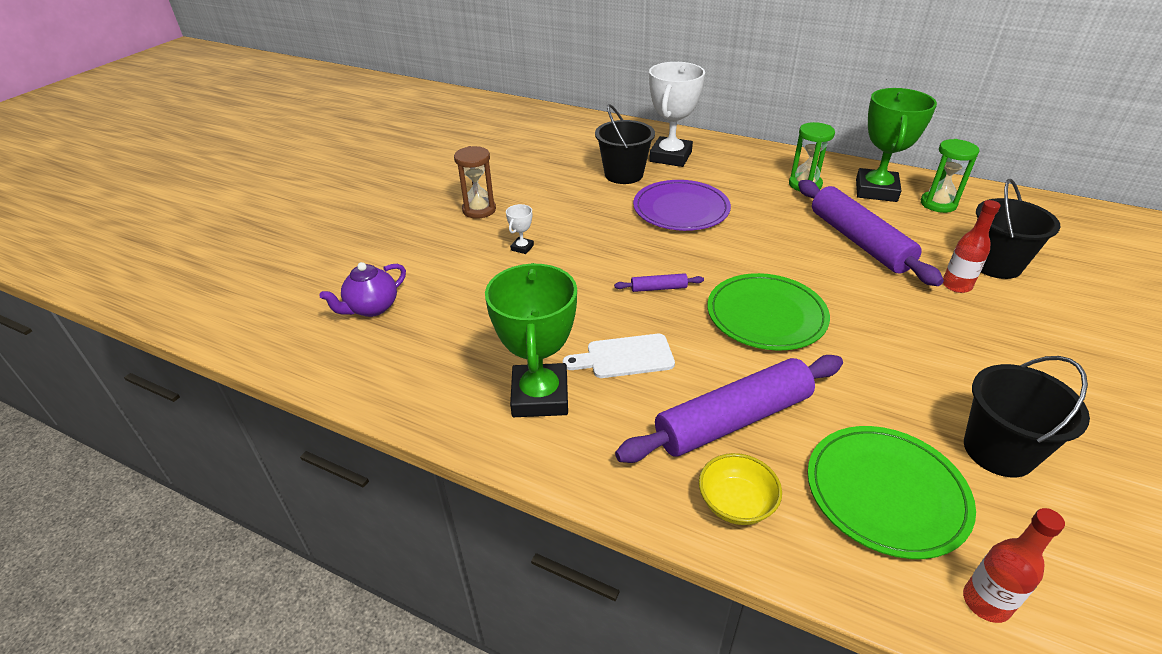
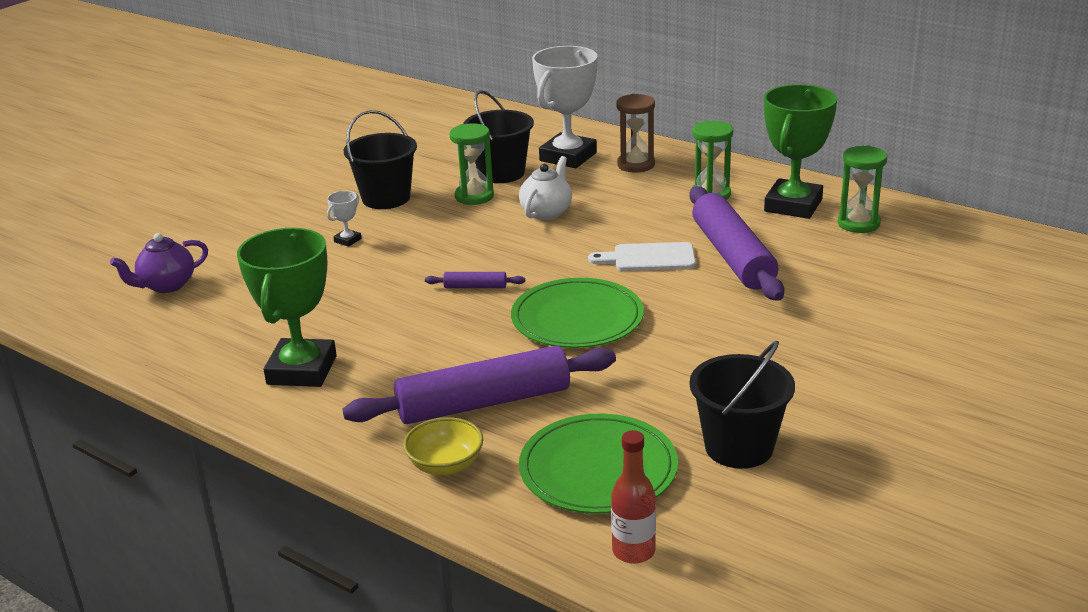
camera: 10 degrees right, 10 degrees down
brown hourglass [454,146,496,219] -> brown hourglass moved to [617,94,655,173]
white cutting board [563,334,675,378] -> white cutting board moved to [588,242,696,271]
purple plate [633,180,731,231] -> white teapot [519,156,572,220]
red bottle [943,200,1000,293] -> none
black bucket [976,179,1060,279] -> black bucket moved to [344,110,417,209]
none -> green hourglass [450,123,494,205]

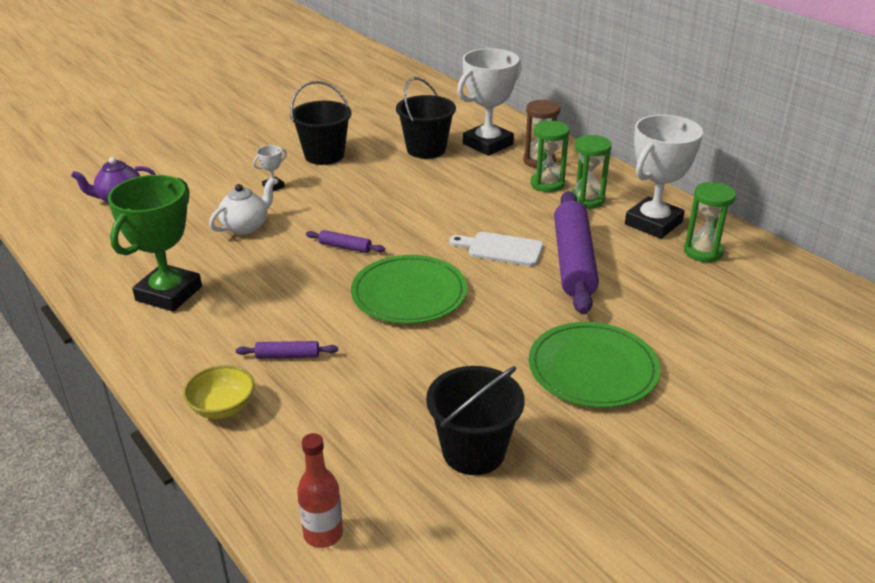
camera: 15 degrees right, 5 degrees up
purple rolling pin [342,346,616,424] -> purple rolling pin [236,341,338,359], size x0.42
green hourglass [450,123,494,205] -> green hourglass moved to [531,120,570,192]
white teapot [519,156,572,220] -> white teapot moved to [209,178,275,235]
green plate [519,414,678,514] -> green plate moved to [529,322,660,408]
green trophy [764,84,837,219] -> white trophy [625,115,703,239]

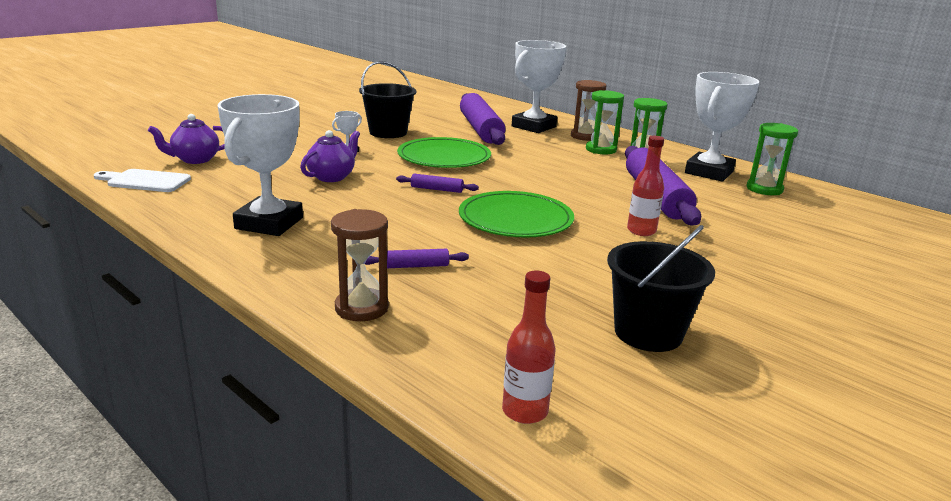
camera: 10 degrees left, 10 degrees down
green trophy [108,175,202,312] -> white trophy [218,94,303,236]
yellow bowl [183,365,255,419] -> brown hourglass [331,209,389,321]
white teapot [209,178,275,235] -> purple teapot [300,130,360,182]
black bucket [396,77,456,159] -> purple rolling pin [460,93,505,145]
white cutting board [449,232,543,266] -> white cutting board moved to [94,169,191,192]
green plate [529,322,660,408] -> green plate moved to [397,137,491,168]
none -> red bottle [627,136,664,236]

